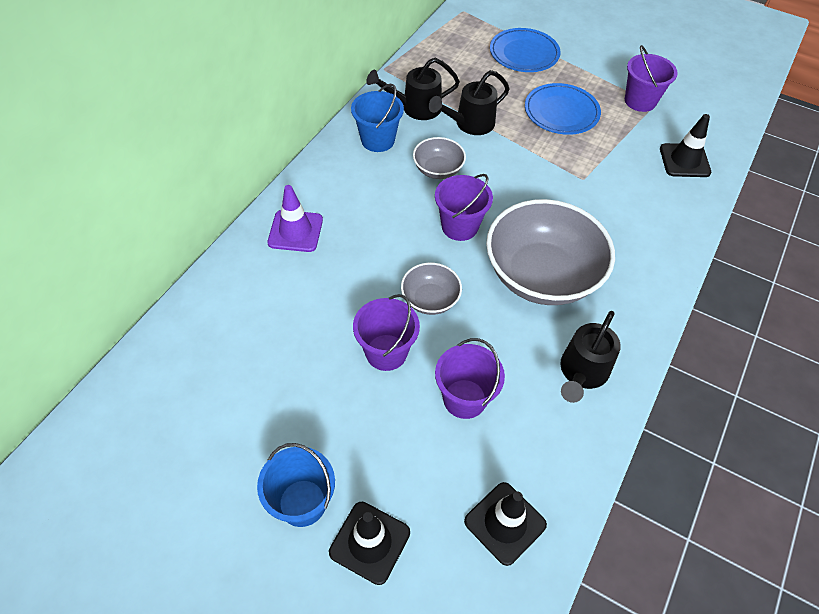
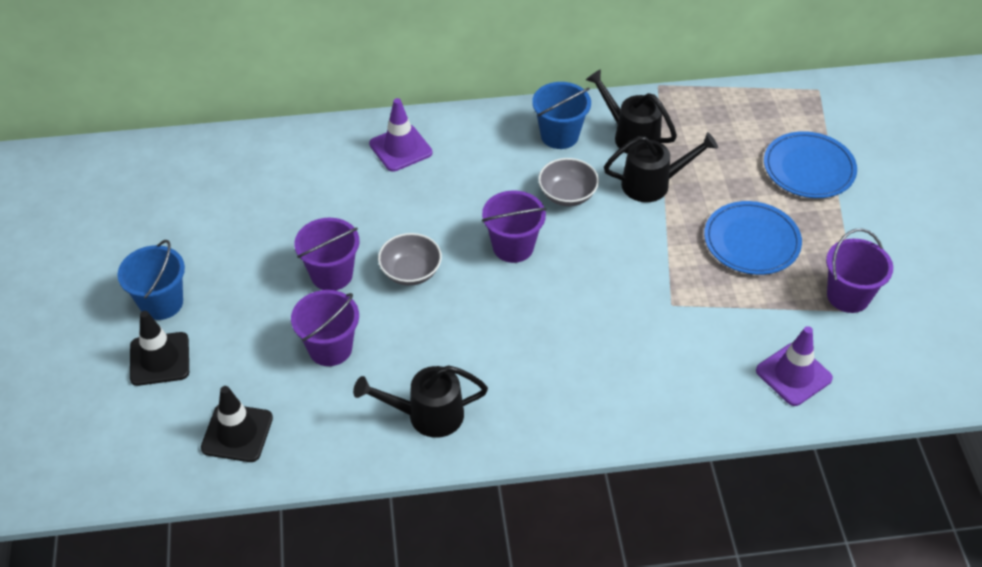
camera: 55 degrees right, 5 degrees down
black watering can [429,70,509,135] -> black watering can turned 150 degrees clockwise [604,132,718,202]
grey bowl [486,199,615,305] -> none
black traffic cone [660,114,711,177] -> purple traffic cone [756,326,833,406]

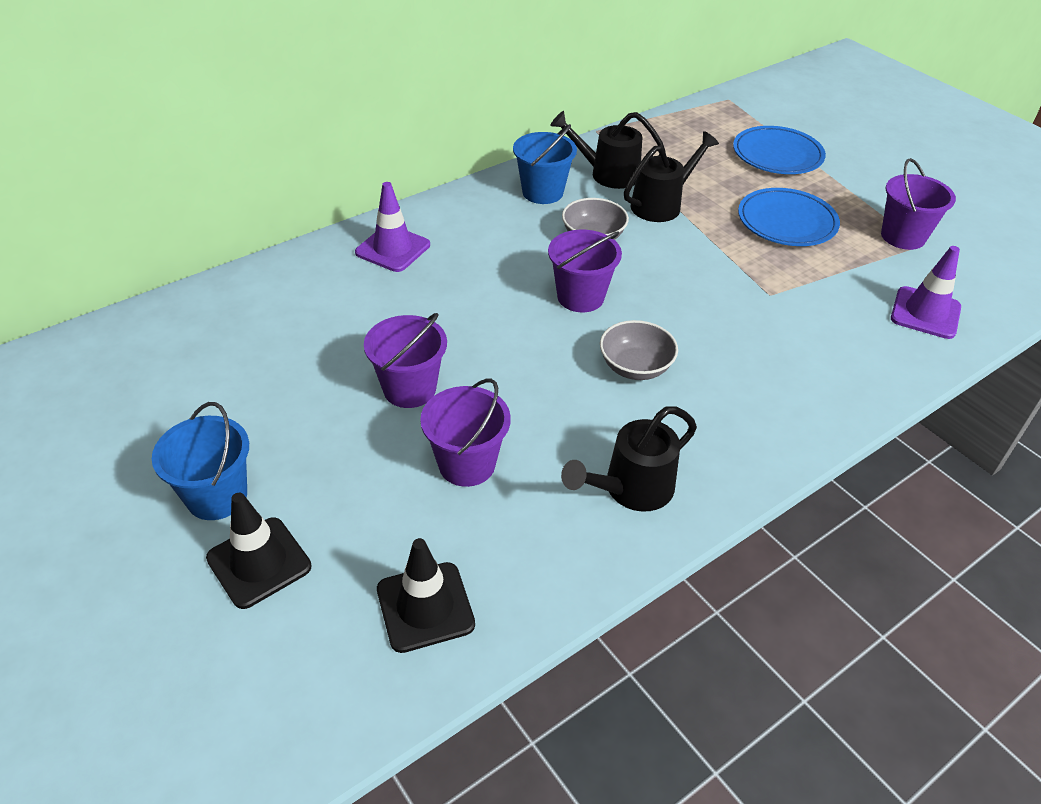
camera: 30 degrees left, 5 degrees down
grey bowl [378,233,442,286] -> grey bowl moved to [600,320,678,380]

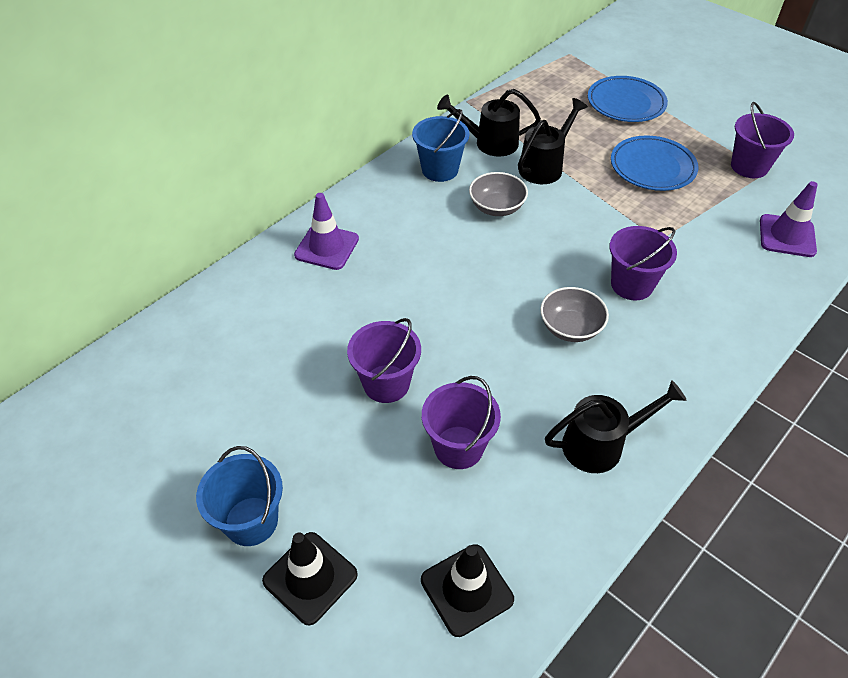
camera: 10 degrees left, 5 degrees up
purple bucket [548,230,622,312] -> purple bucket moved to [610,226,677,300]
black watering can [561,406,697,512] -> black watering can turned 150 degrees counterclockwise [545,380,687,473]

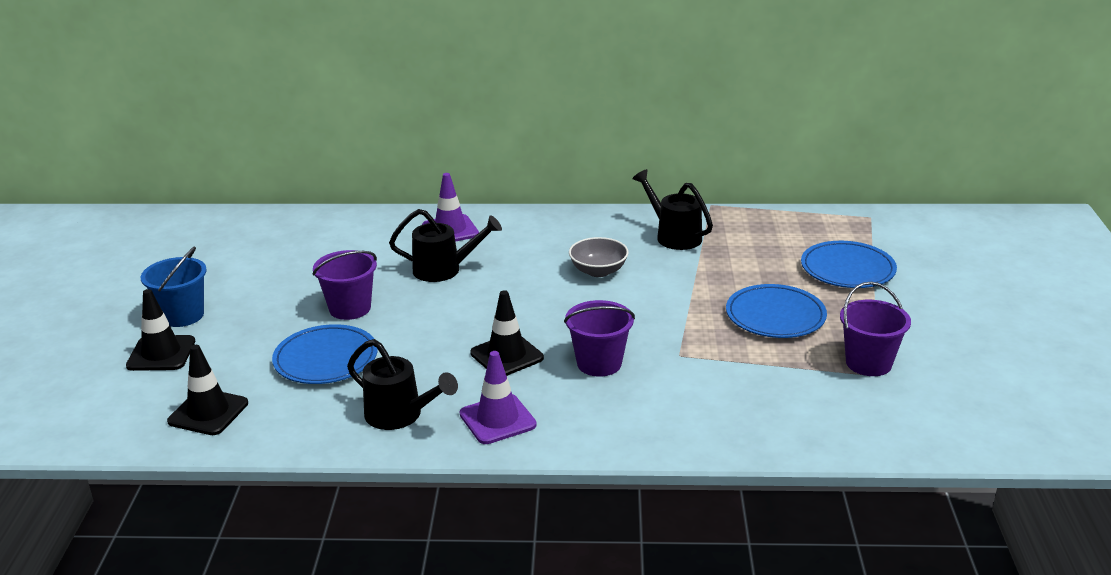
camera: 50 degrees right, 20 degrees down
blue bucket [412,109,469,182] -> none
purple bucket [422,376,501,469] -> blue plate [272,324,378,384]
black watering can [518,98,588,184] -> black watering can moved to [389,209,502,282]
grey bowl [540,287,609,342] -> black traffic cone [470,290,544,376]
purple traffic cone [760,181,818,257] -> purple traffic cone moved to [460,351,537,444]

